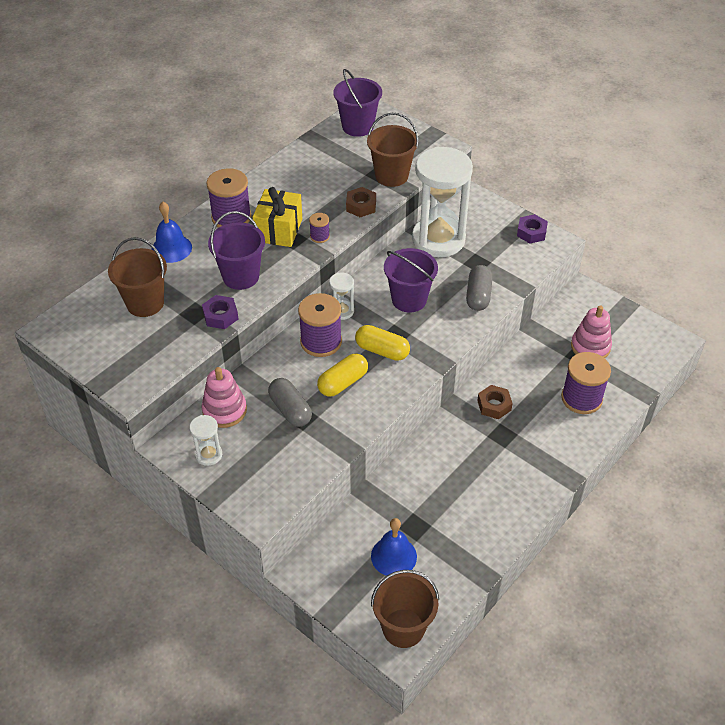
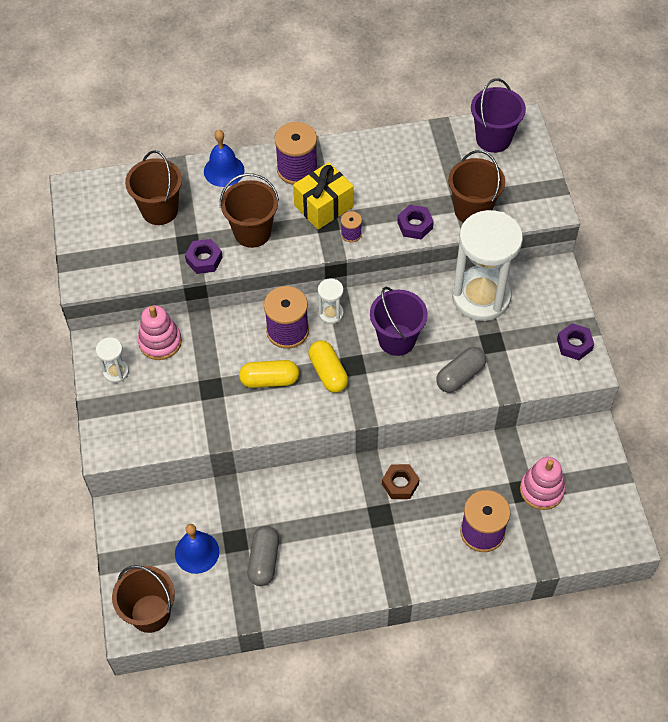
camera: 40 degrees right, 10 degrees up
purple bucket [208,211,265,290] -> brown bucket [220,173,279,248]
grey capsule [268,378,312,427] -> grey capsule moved to [248,526,279,586]
brown nut [346,187,376,217] -> purple nut [397,205,434,239]

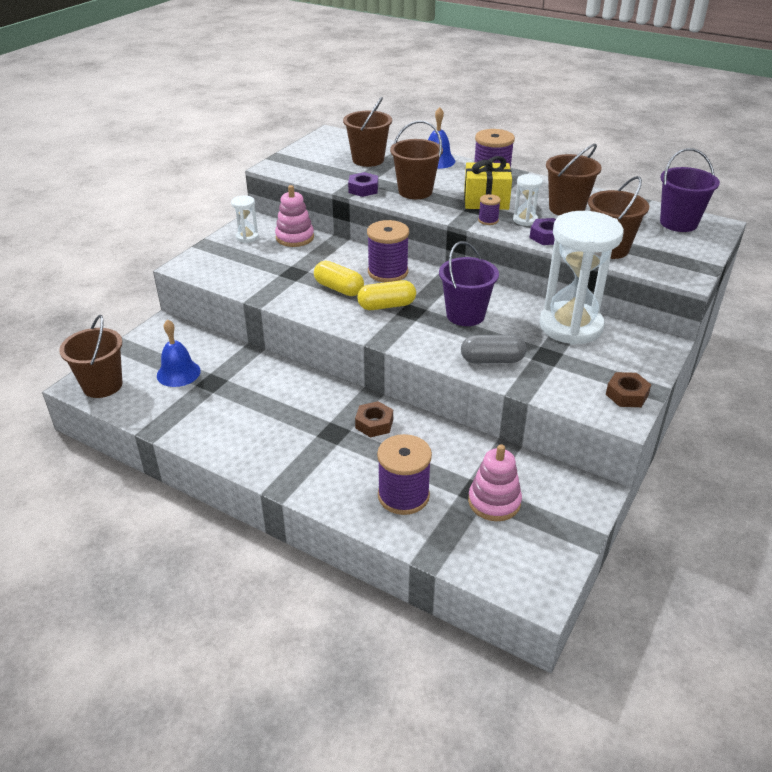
camera: 40 degrees right, 20 degrees down
grey capsule [248,526,279,586] -> none
yellow capsule [308,340,348,393] -> yellow capsule turned 60 degrees clockwise [357,280,416,310]
white hourglass [318,278,344,324] -> white hourglass moved to [513,174,543,226]
purple nut [557,323,594,360] -> brown nut [606,372,651,407]
none -> brown bucket [546,144,602,216]

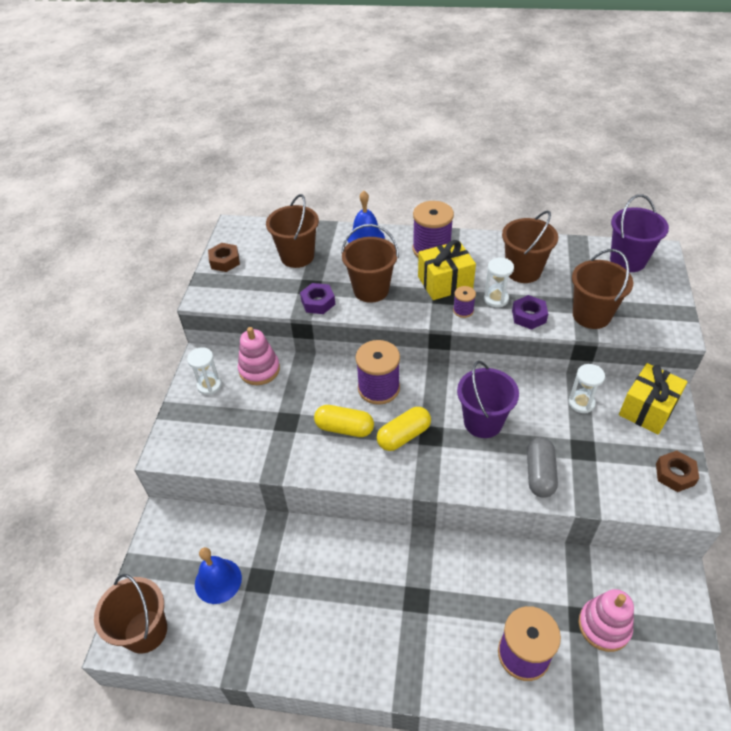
camera: 20 degrees left, 10 degrees up
brown nut [355,401,393,437] -> brown nut moved to [208,243,240,272]
grey capsule [461,335,527,363] -> grey capsule turned 60 degrees counterclockwise [527,437,558,498]
white hourglass [539,211,624,345] -> white hourglass [569,364,605,413], size x0.42
none -> yellow gift [619,363,688,435]

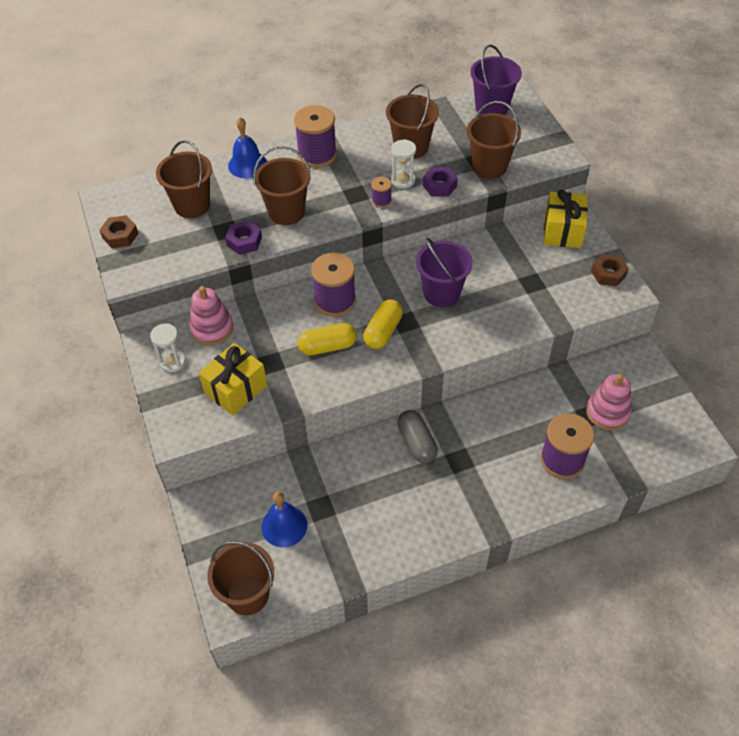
camera: 30 degrees left, 5 degrees up
yellow gift [418,240,476,300] -> yellow gift moved to [199,343,267,416]
grey capsule [527,437,558,498] -> grey capsule moved to [398,410,438,463]
white hourglass [569,364,605,413] -> none

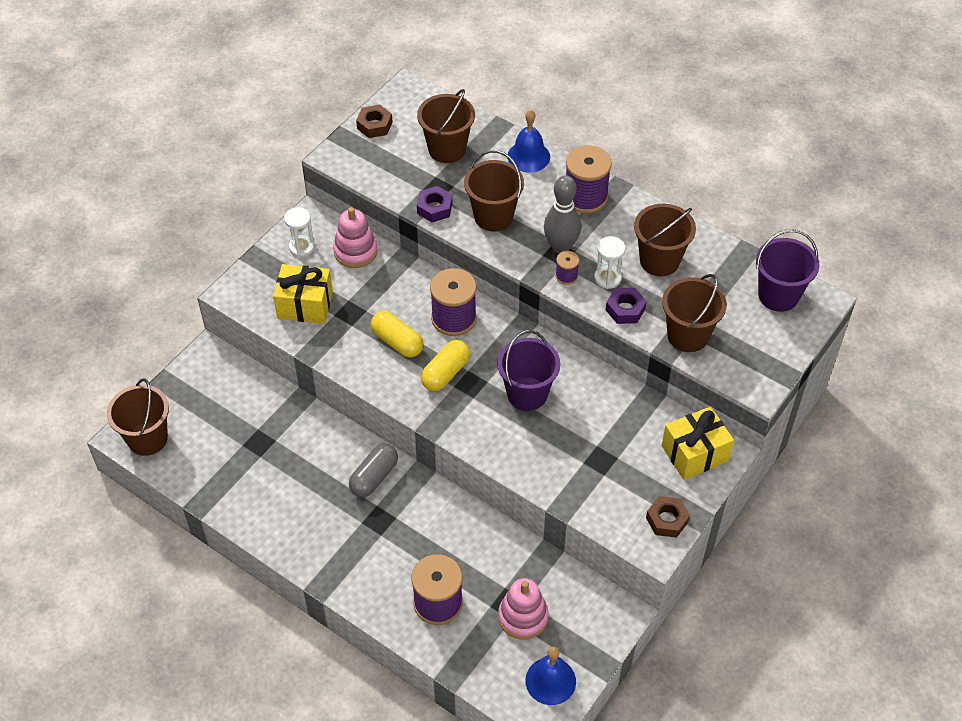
camera: 55 degrees right, 0 degrees up
blue bell [261,492,307,547] -> blue bell moved to [525,647,576,705]
yellow capsule [363,300,403,349] -> yellow capsule turned 45 degrees counterclockwise [421,340,470,391]
none -> grey bowling pin [544,175,581,254]

